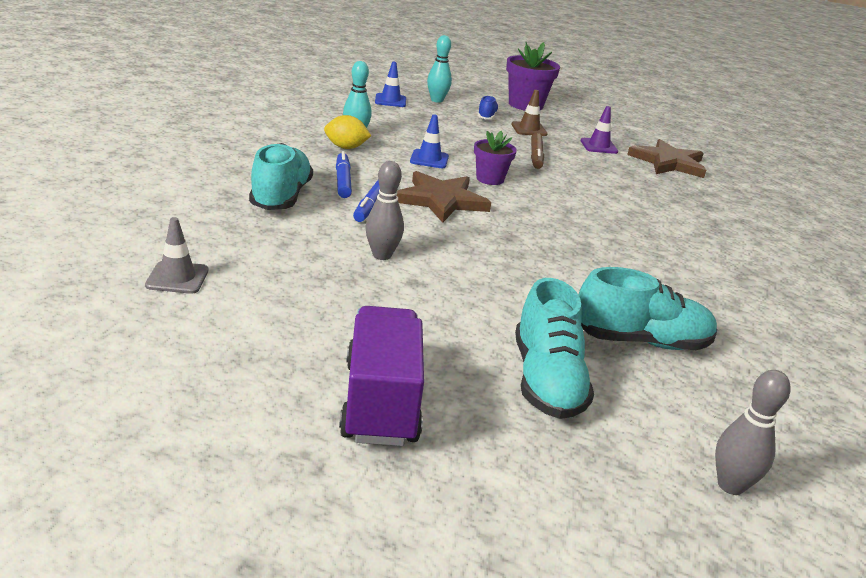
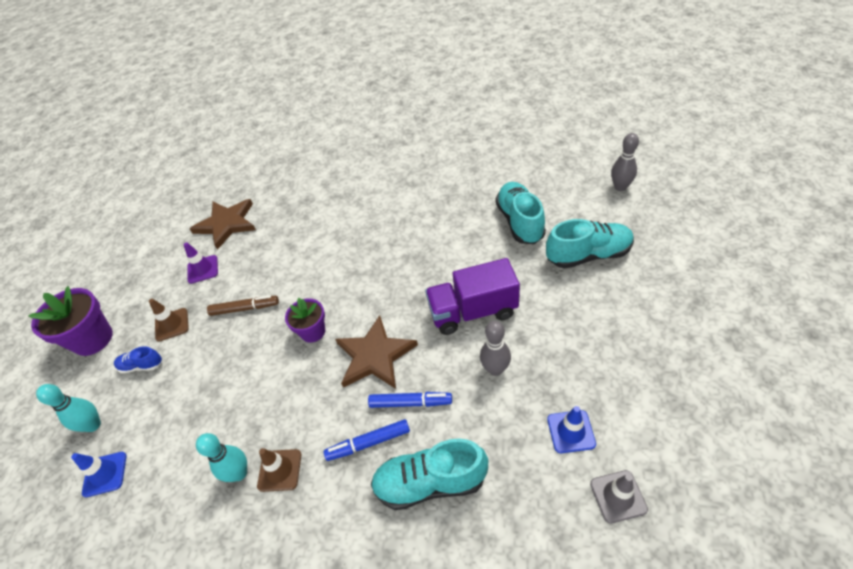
camera: 90 degrees left, 20 degrees up
yellow lemon [324,115,371,149] -> brown traffic cone [257,448,301,492]
purple truck [339,306,424,446] -> purple truck moved to [425,258,520,335]
blue traffic cone [410,115,449,168] -> blue traffic cone moved to [547,406,596,453]

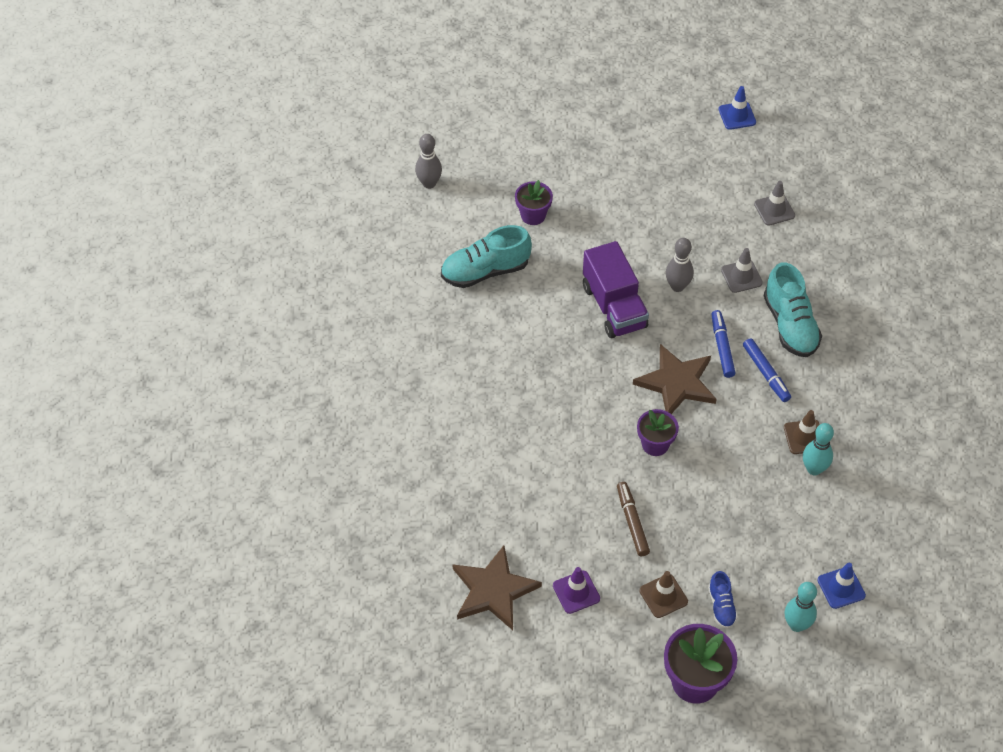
camera: 105 degrees left, 5 degrees up
turquoise shoe [546,219,634,269] -> purple flower pot [515,180,553,225]
blue traffic cone [547,406,596,453] -> blue traffic cone moved to [719,86,756,130]
none -> grey traffic cone [721,248,763,293]

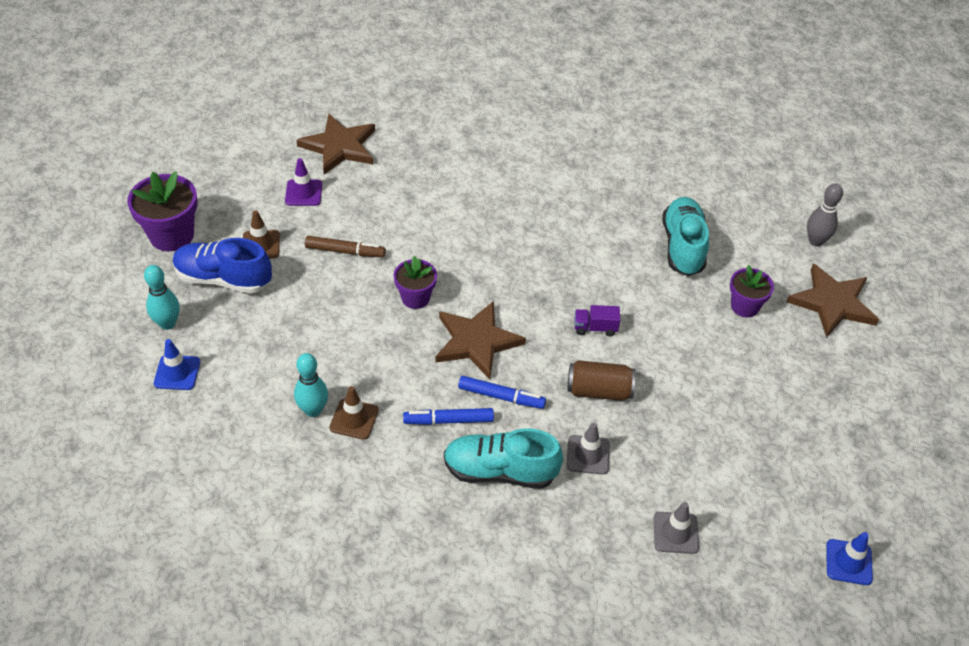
camera: 110 degrees right, 5 degrees down
purple truck [583,241,649,338] -> purple truck [574,305,620,336], size x0.46
grey bowling pin [666,238,694,292] -> brown can [567,360,636,401]
blue shoe [708,571,738,629] -> blue shoe [173,238,272,294], size x1.91
none -> brown star [786,264,879,338]

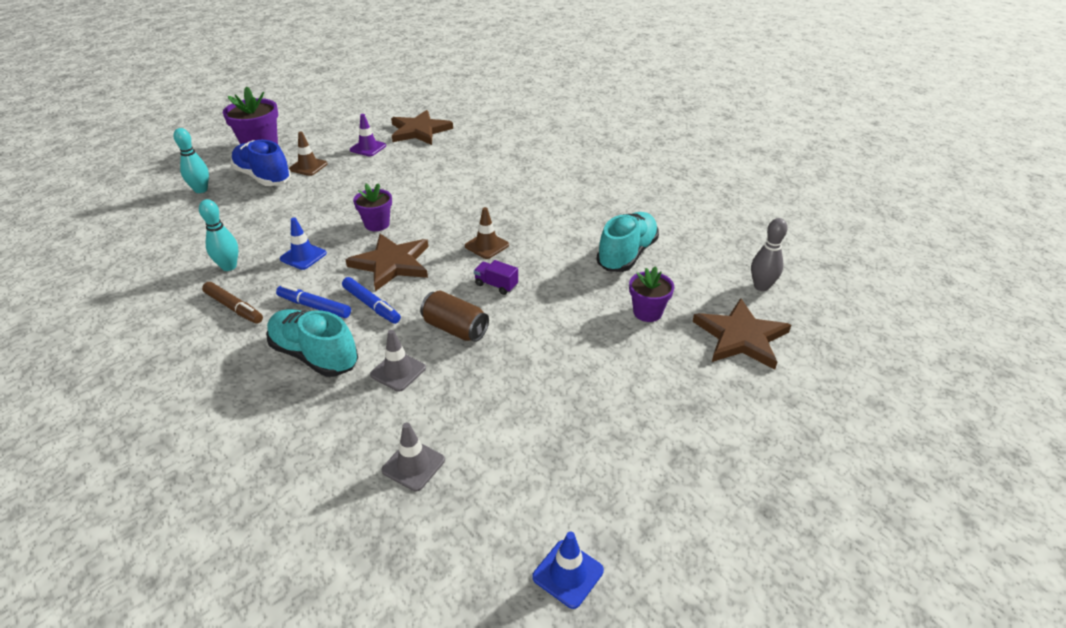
camera: 30 degrees right, 10 degrees down
blue traffic cone [154,339,200,390] -> blue traffic cone moved to [280,217,327,270]
brown marker [305,236,386,258] -> brown marker moved to [202,282,263,324]
brown traffic cone [329,386,379,439] -> brown traffic cone moved to [465,207,509,259]

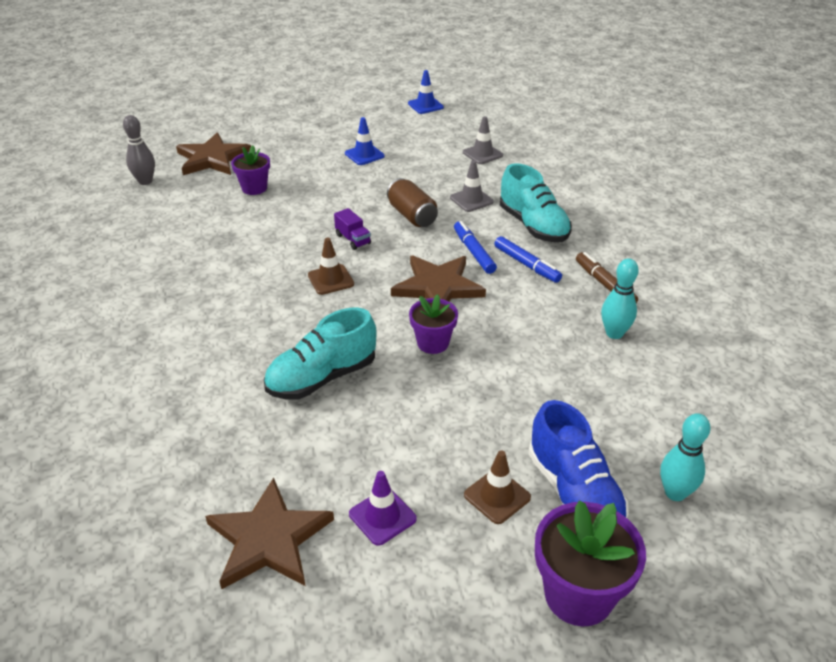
camera: 155 degrees left, 0 degrees up
blue traffic cone [280,217,327,270] -> blue traffic cone moved to [345,117,385,165]
turquoise shoe [596,212,659,272] -> turquoise shoe moved to [264,307,377,400]

